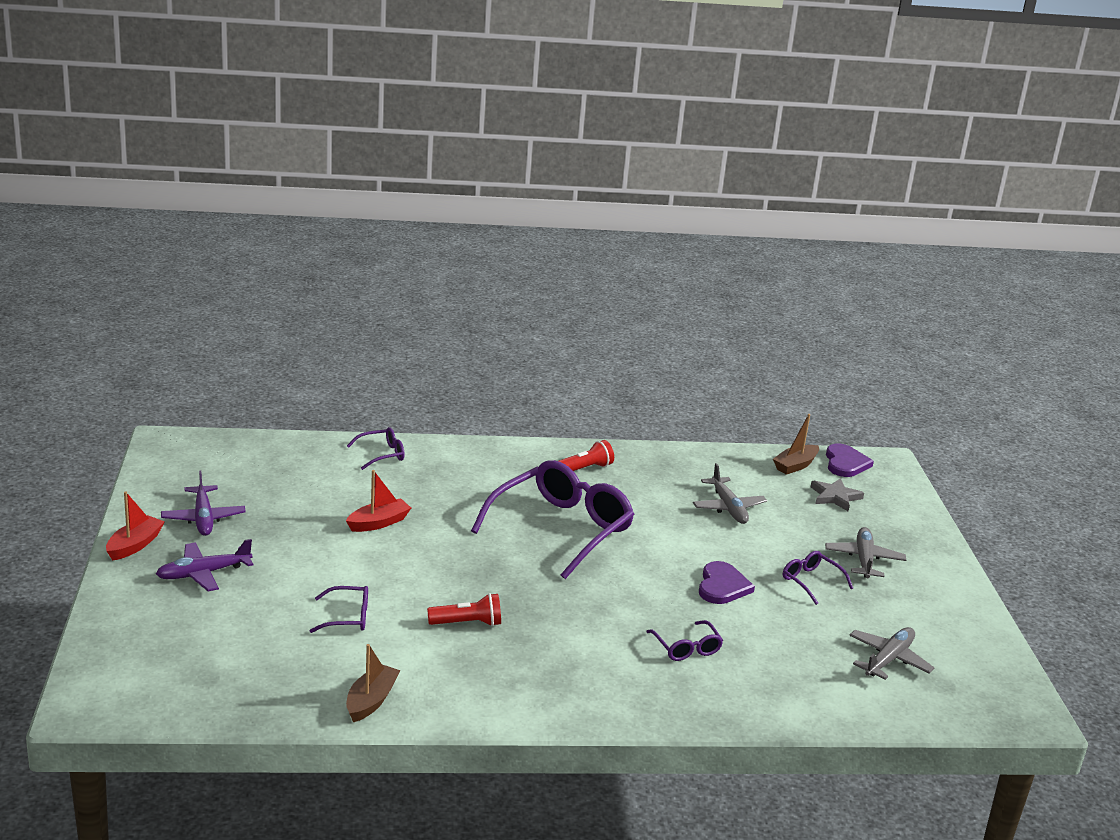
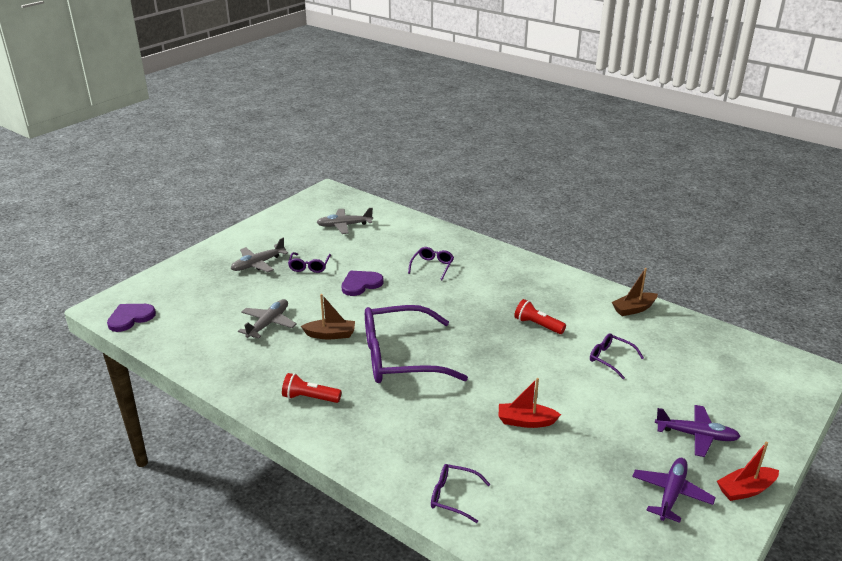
camera: 135 degrees left, 5 degrees up
brown boat [773,414,819,475] -> brown boat moved to [301,294,355,339]
grey star [811,478,864,511] -> none

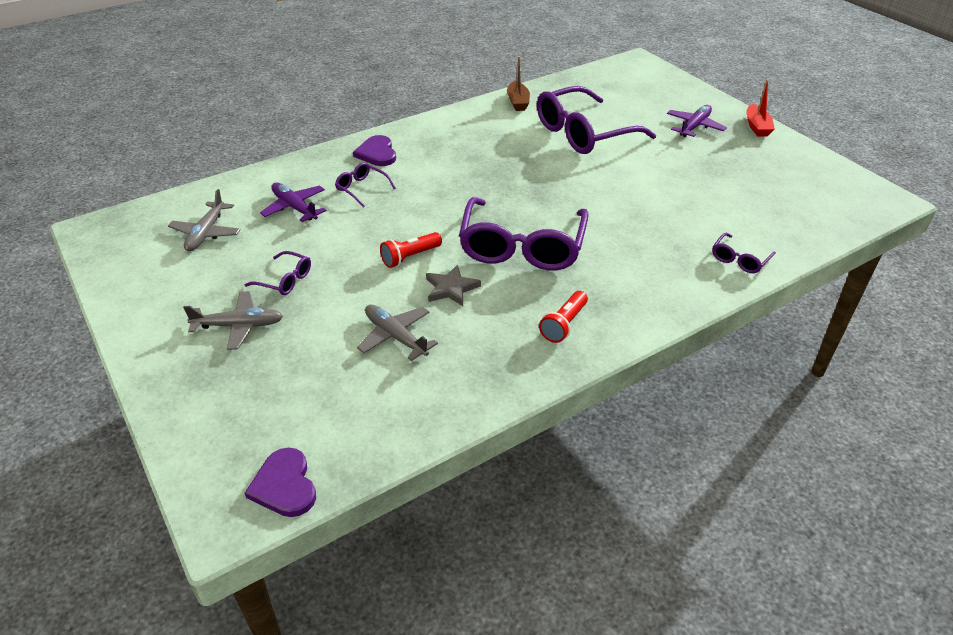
camera: 70 degrees left, 10 degrees up
grey plane [231,238,288,272] -> grey plane turned 75 degrees counterclockwise [183,291,283,350]
brown boat [301,294,355,339] -> grey star [426,265,481,306]
purple heart [342,271,383,296] -> purple heart moved to [353,135,396,166]
red boat [498,378,561,428] -> none
red flashlight [514,299,566,334] -> red flashlight moved to [380,232,442,268]
purple glasses [590,333,644,379] -> purple glasses [537,86,656,154], size x2.28
purple plane [632,458,716,523] -> purple plane moved to [260,183,326,222]

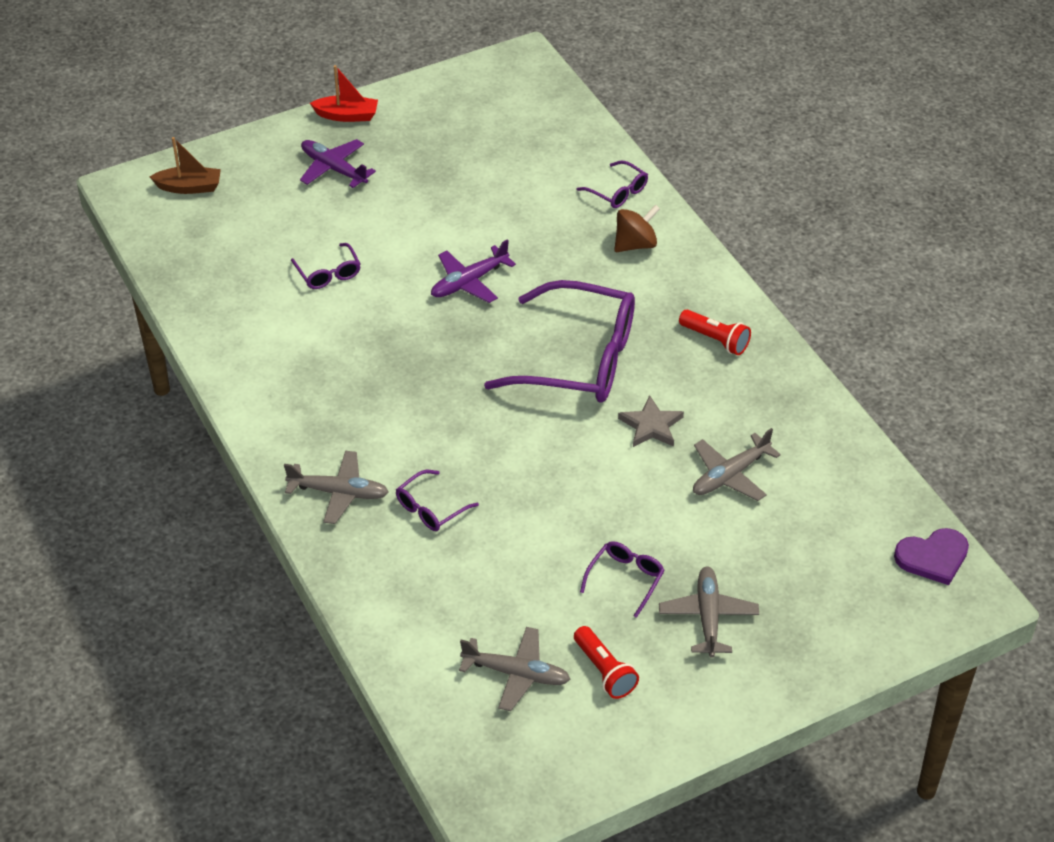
camera: 85 degrees left, 5 degrees up
purple plane [260,183,326,222] -> purple plane moved to [431,239,516,303]
purple heart [353,135,396,166] -> grey plane [284,450,389,524]
red flashlight [380,232,442,268] -> red flashlight moved to [574,626,639,699]
brown boat [507,56,530,111] -> brown boat moved to [150,137,221,194]
purple glasses [537,86,656,154] -> purple glasses [291,243,361,289], size x0.44
none -> brown spinning top [614,205,660,252]

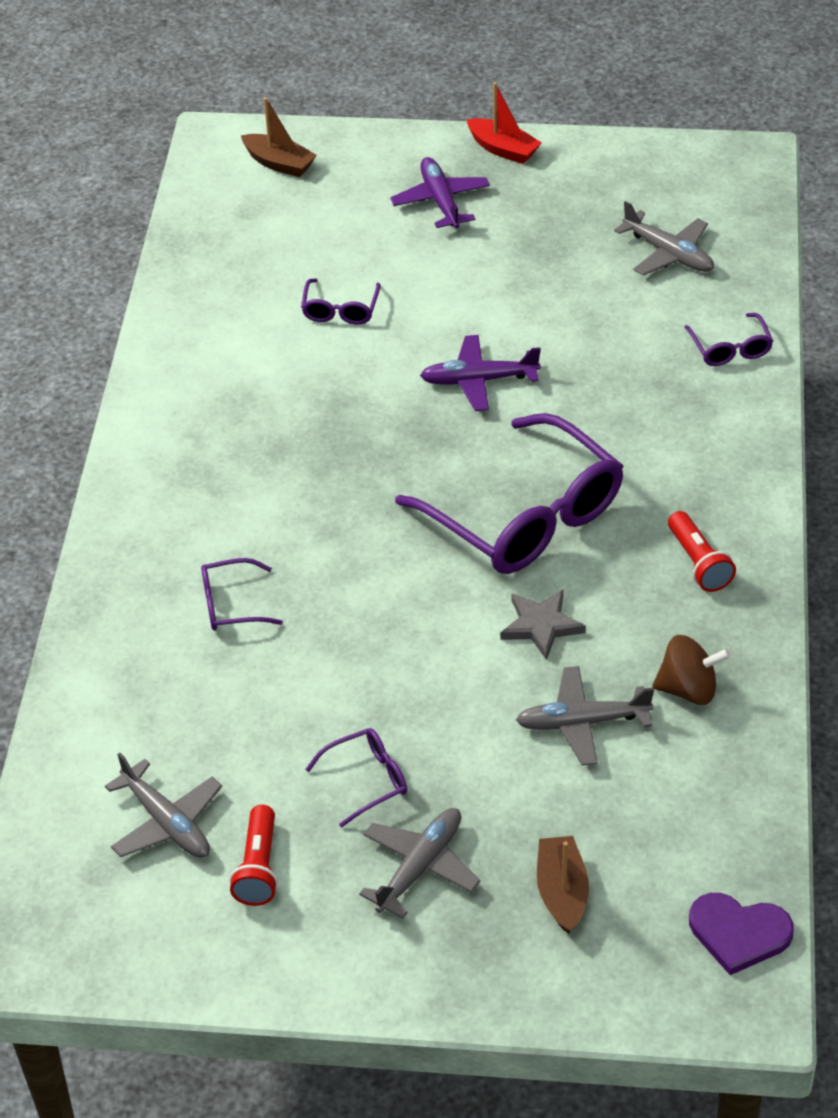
camera: 35 degrees right, 0 degrees up
grey plane [284,450,389,524] -> grey plane moved to [614,201,714,275]
brown spinning top [614,205,660,252] -> brown spinning top moved to [653,635,731,705]
none -> brown boat [537,836,589,934]

